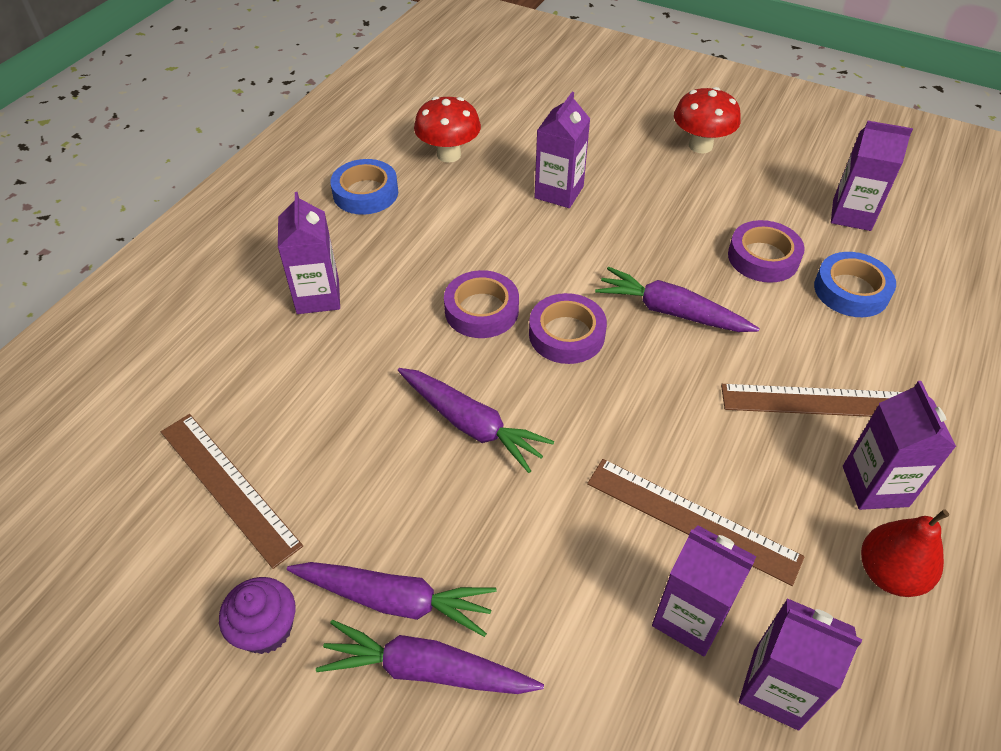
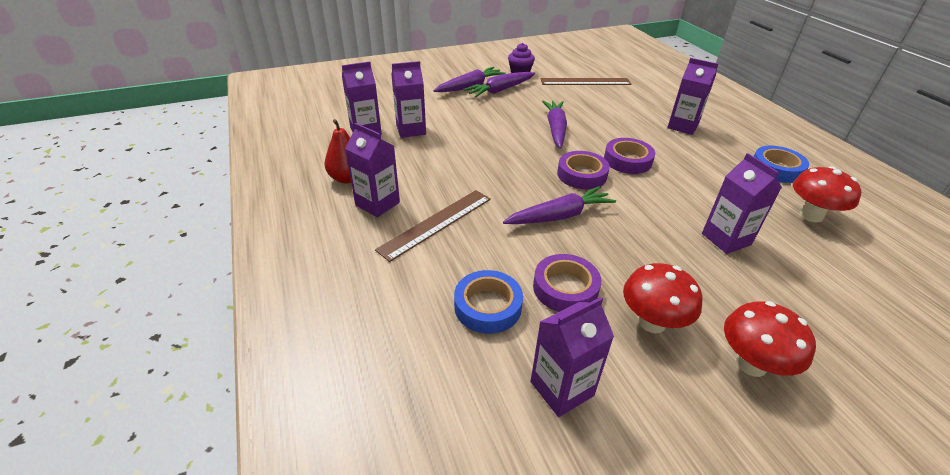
camera: 130 degrees right, 10 degrees down
purple carrot [398,368,554,473] -> purple carrot turned 105 degrees clockwise [542,100,567,148]
brown ruler [587,459,805,586] -> none
none -> red mushroom [623,263,702,333]

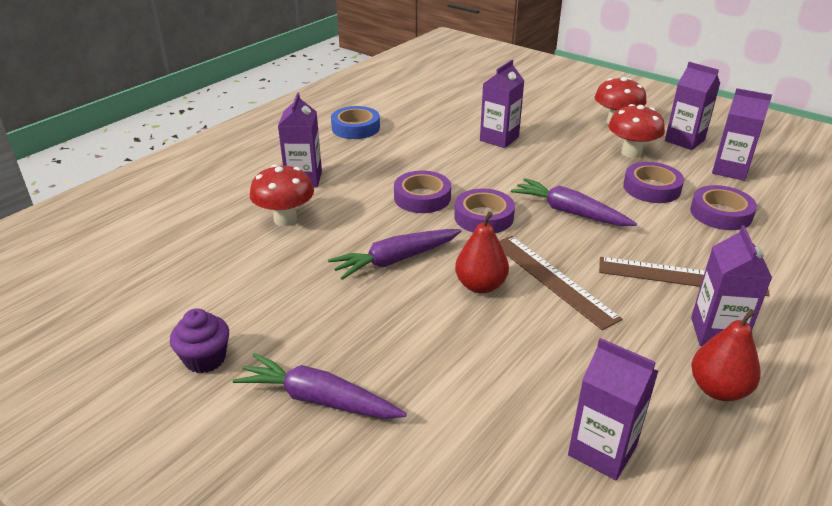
camera: 120 degrees left, 5 degrees down
purple carton [391,61,426,138] -> purple carton moved to [665,62,720,150]
blue tape [454,270,523,334] -> purple tape [690,185,757,230]
purple carrot [463,72,535,98] -> none
brown ruler [541,78,631,85] -> brown ruler moved to [499,236,622,330]
red mushroom [793,166,861,223] -> red mushroom moved to [250,165,314,226]
none -> red pear [455,212,509,294]

